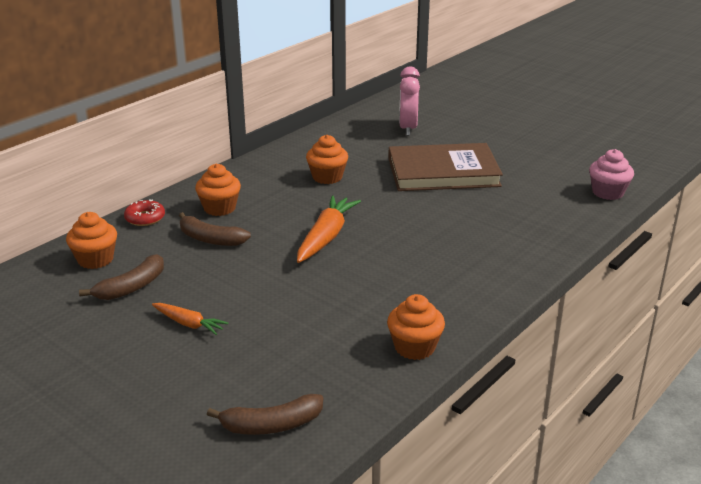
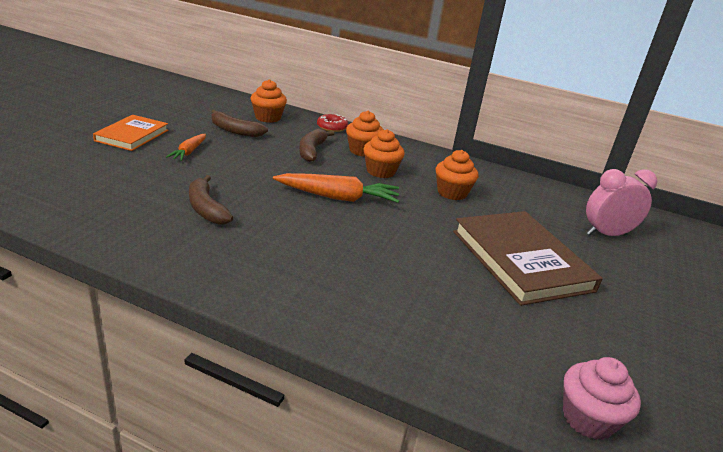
camera: 70 degrees right, 0 degrees up
brown banana [207,394,323,435] -> brown banana moved to [189,175,233,225]
orange cupcake [387,294,445,360] -> orange cupcake moved to [363,129,405,178]
none -> orange book [93,115,168,151]

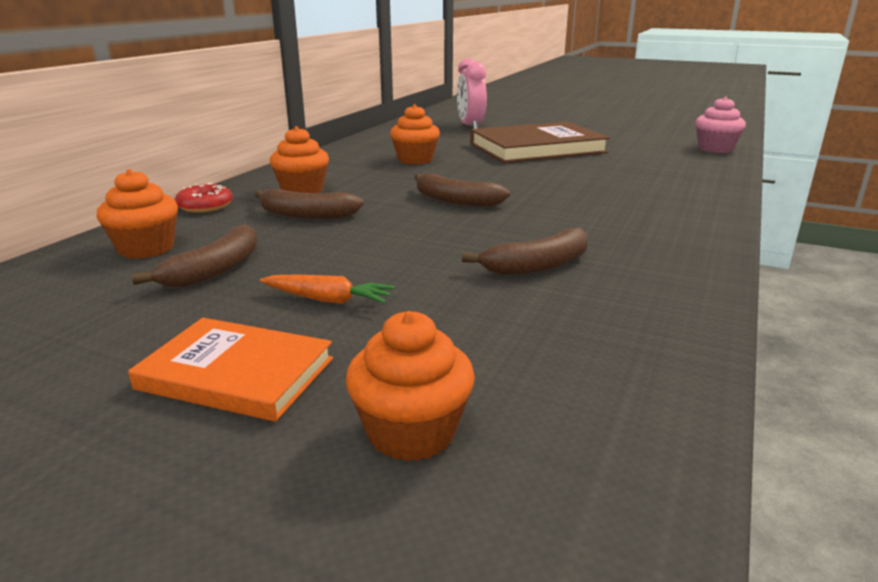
camera: 85 degrees left, 5 degrees down
orange carrot [273,173,399,203] -> brown banana [414,173,510,207]
orange cupcake [363,129,405,178] -> orange cupcake moved to [345,311,475,461]

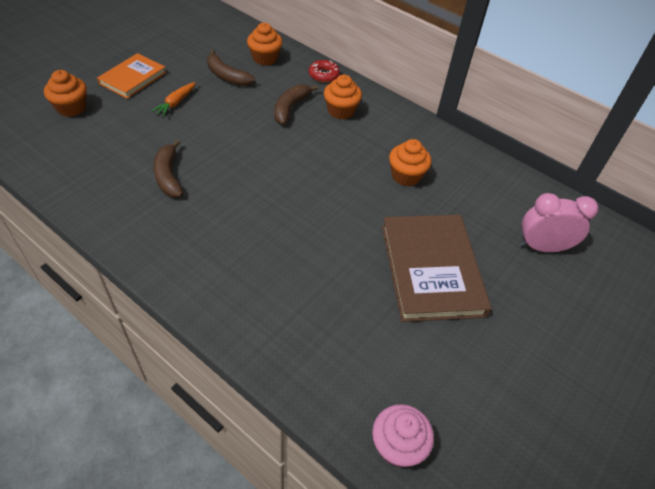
camera: 100 degrees right, 25 degrees up
brown banana [414,173,510,207] -> none

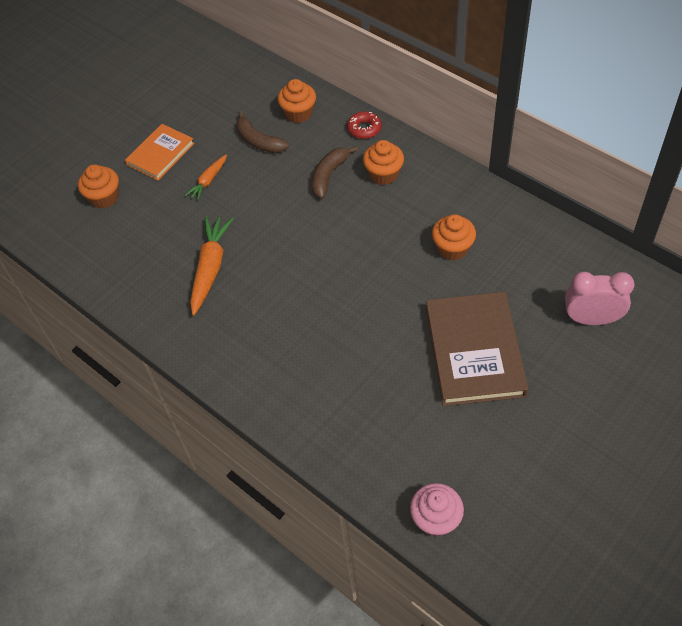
camera: 10 degrees right, 5 degrees up
brown banana [154,139,183,197] -> orange carrot [190,216,233,316]

